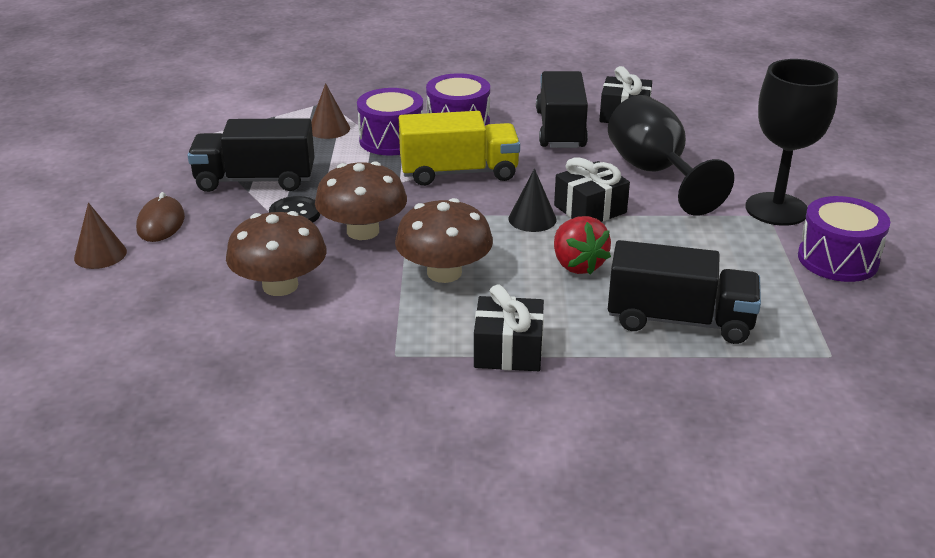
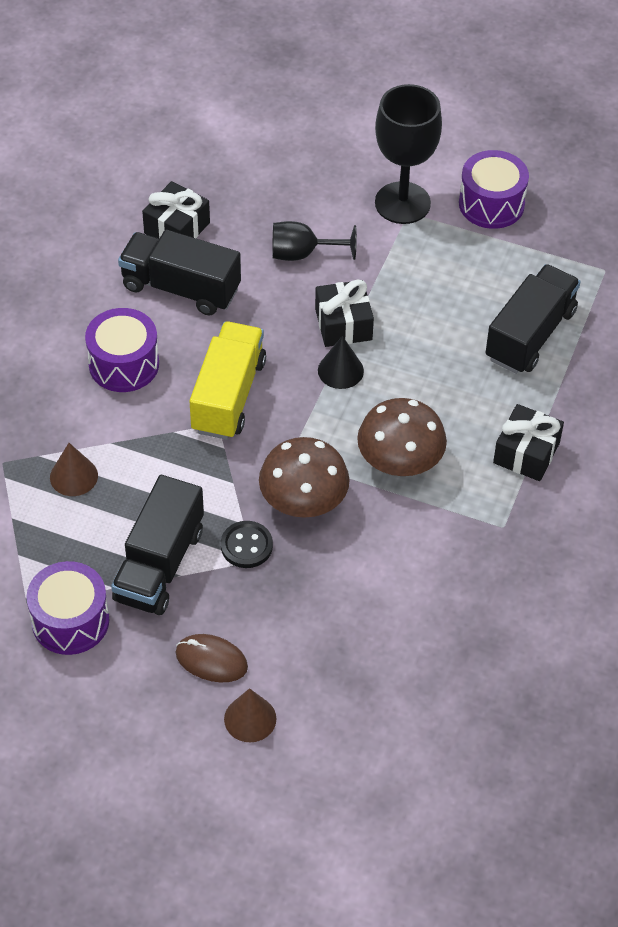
camera: 70 degrees left, 20 degrees up
brown mushroom [226,211,327,296] -> none
purple drum [357,88,423,156] -> purple drum moved to [26,561,109,655]
red strawberry [554,216,611,275] -> none
black goblet [608,95,734,216] -> black goblet [272,221,357,261], size x0.60

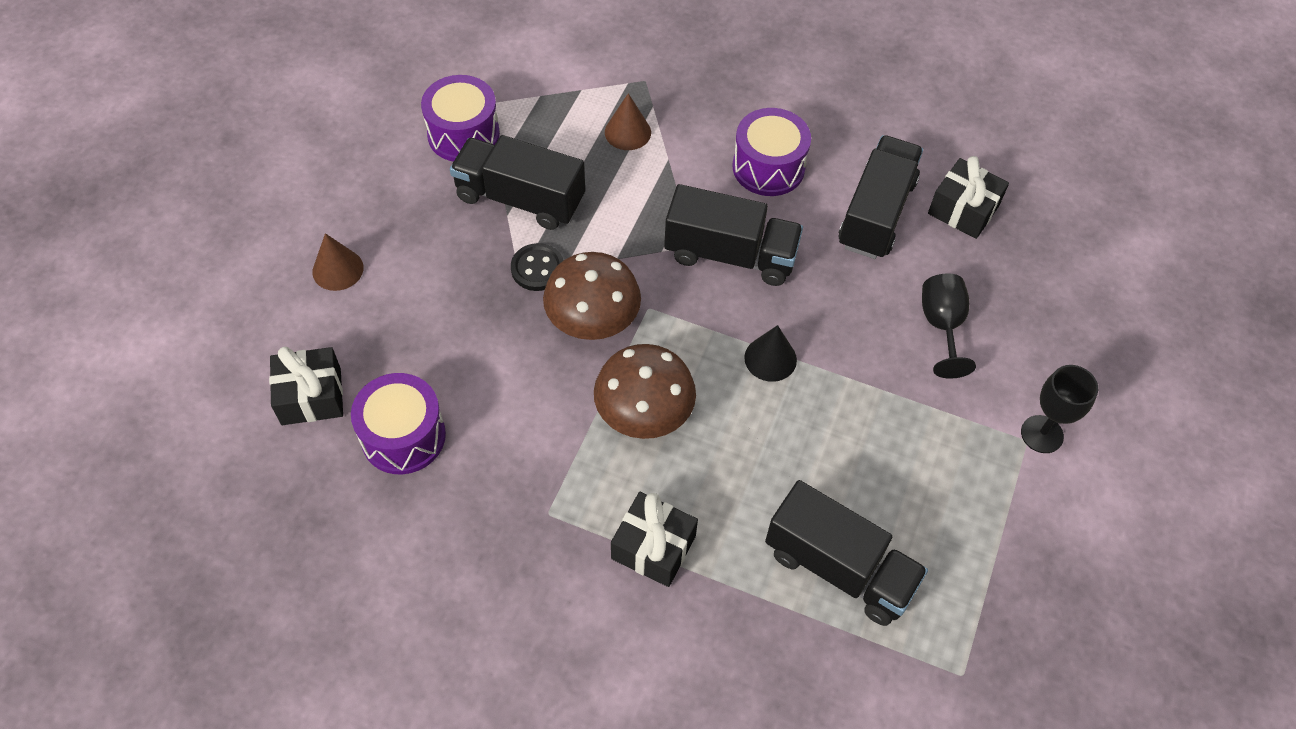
camera: 90 degrees right, 5 degrees up
brown mouse [176,634,248,682] -> none
yellow truck [189,322,266,440] -> black truck [664,184,803,286]
black gift [315,279,374,347] -> black gift moved to [269,347,343,425]
black goblet [375,84,442,224] -> black goblet [1021,365,1098,453], size x0.60
purple drum [459,150,529,229] -> purple drum moved to [351,373,446,474]

